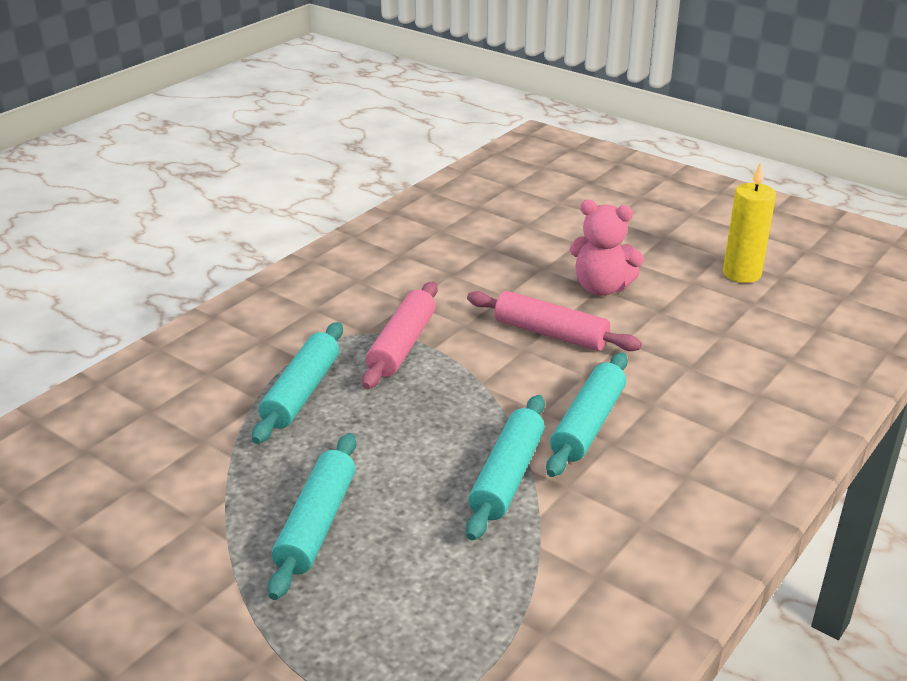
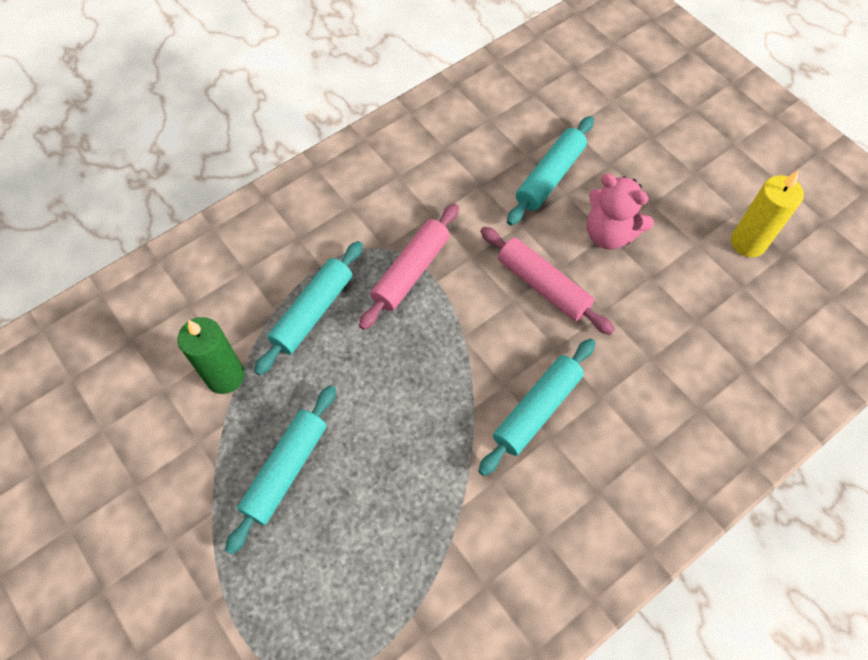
camera: 15 degrees right, 30 degrees up
turquoise rolling pin [466,395,545,540] -> turquoise rolling pin moved to [507,116,594,225]
none -> green candle [178,317,244,394]

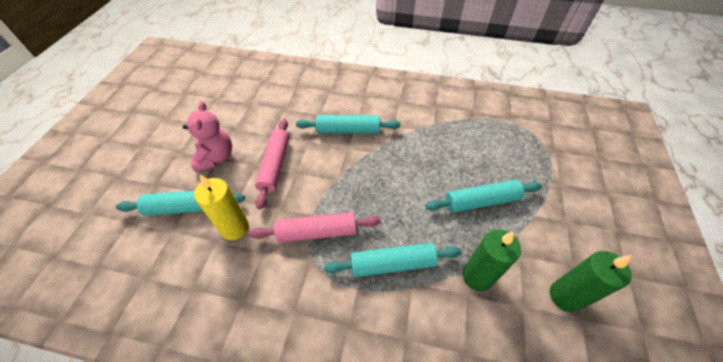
camera: 130 degrees left, 10 degrees down
yellow candle [731,171,804,257] -> yellow candle moved to [194,175,249,240]
none -> green candle [550,251,632,312]

